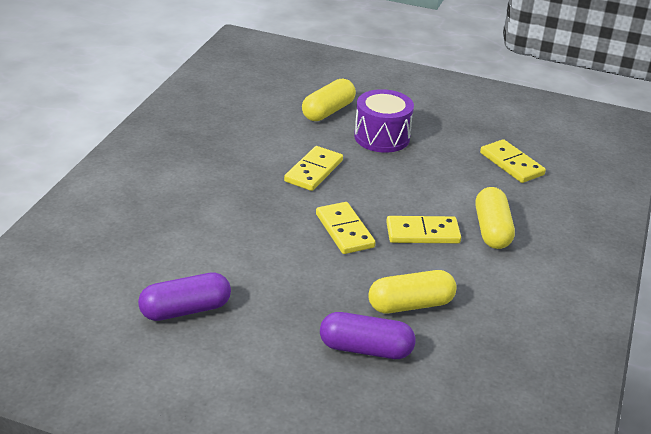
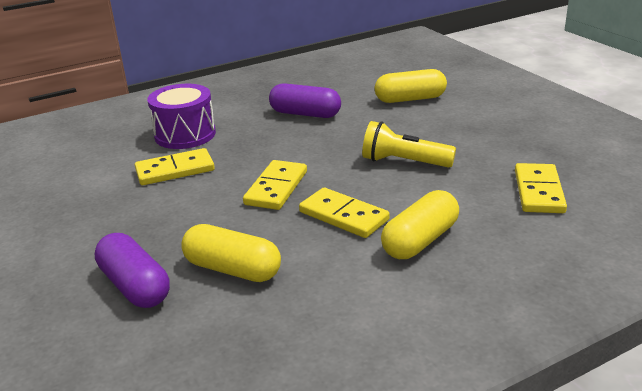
camera: 45 degrees right, 5 degrees down
purple capsule [138,272,231,321] -> purple capsule moved to [269,83,341,118]
yellow domino [284,146,343,191] -> yellow domino moved to [135,148,215,185]
purple drum [354,89,414,153] -> purple drum moved to [147,84,216,149]
none -> yellow flashlight [362,121,456,168]

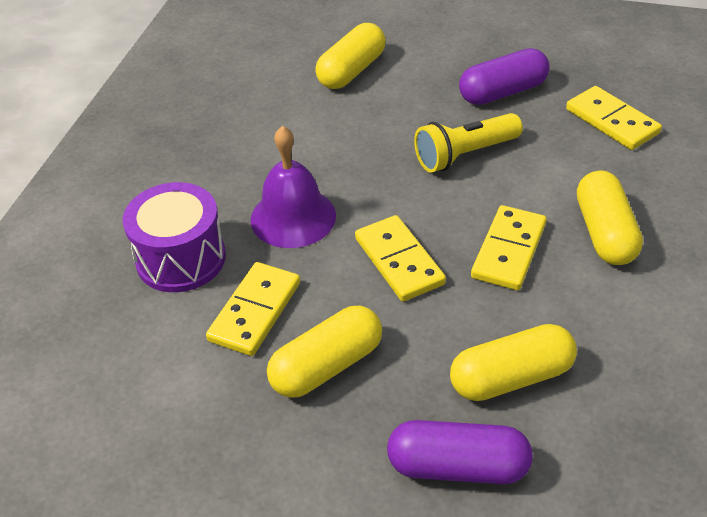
camera: 45 degrees left, 15 degrees up
purple capsule [269,83,341,118] -> purple capsule moved to [459,48,550,105]
yellow domino [299,188,390,238] -> yellow domino turned 60 degrees counterclockwise [471,205,547,290]
none -> purple bell [250,126,336,248]
none -> yellow capsule [267,306,382,398]

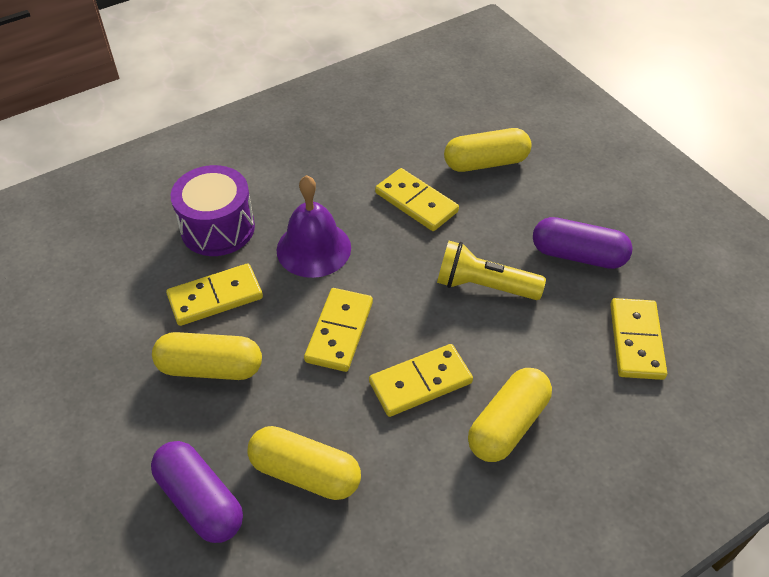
camera: 40 degrees right, 5 degrees up
none -> yellow domino [375,168,459,231]

